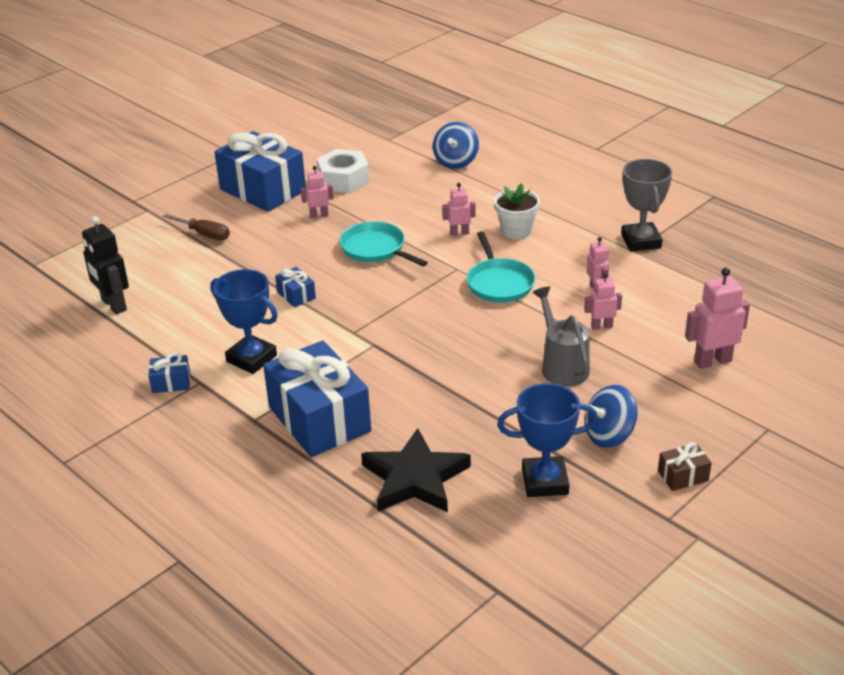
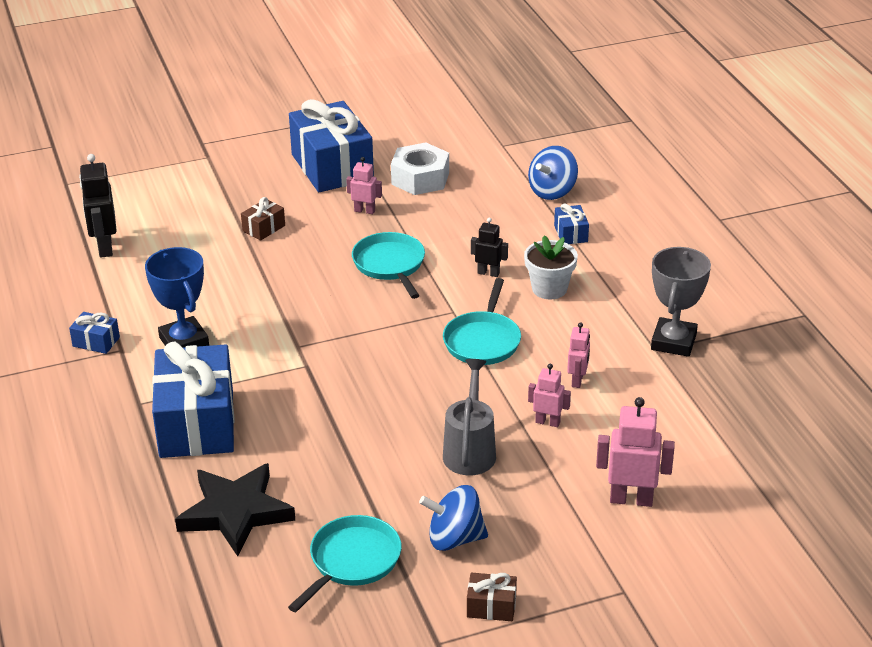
camera: 25 degrees right, 0 degrees up
brown screwdriver [163,214,230,240] -> none
blue gift [275,267,316,307] -> blue gift moved to [554,204,589,244]
pink robot [442,183,476,236] -> black robot [471,217,508,277]
blue trophy [497,383,598,497] -> turquoise pan [288,515,402,612]
none -> brown gift [241,197,285,241]

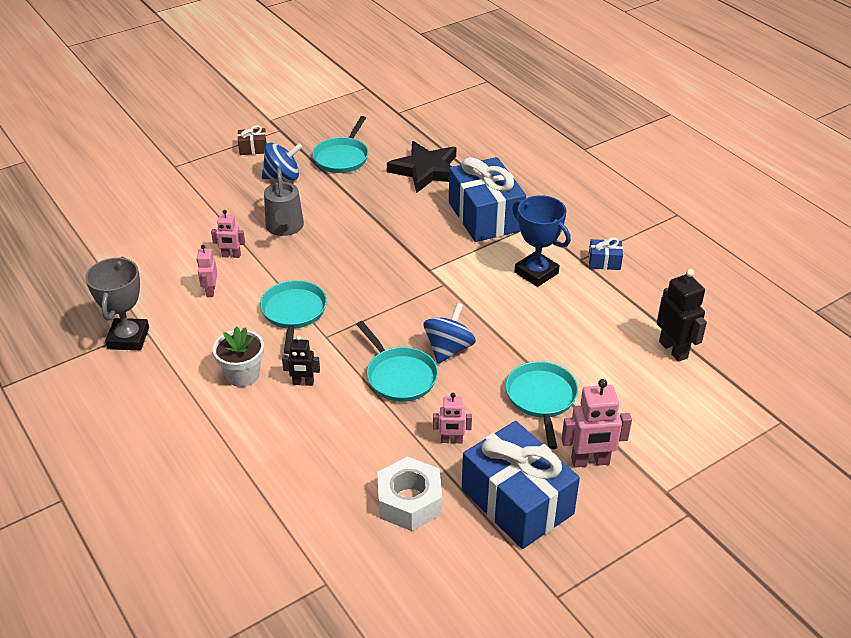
camera: 165 degrees right, 5 degrees up
brown gift [241,197,285,241] -> turquoise pan [506,361,578,449]
blue spinning top [528,146,578,200] -> blue spinning top moved to [424,303,476,364]
blue gift [554,204,589,244] -> none
pink robot [596,397,675,507] -> pink robot moved to [561,379,632,468]

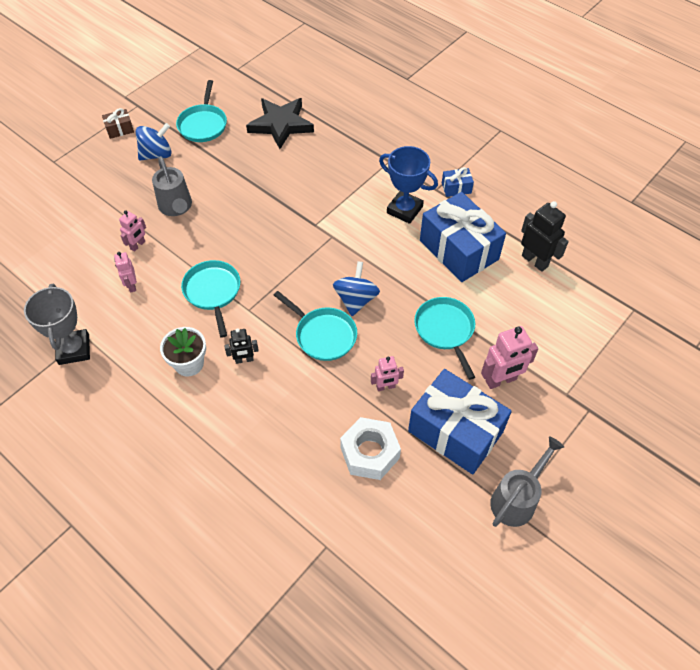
camera: 15 degrees left, 15 degrees up
pink robot [211,210,245,258] -> pink robot turned 45 degrees counterclockwise [119,210,146,252]
blue gift [449,157,526,242] -> blue gift moved to [420,192,506,282]
none -> grey watering can [490,436,564,527]

